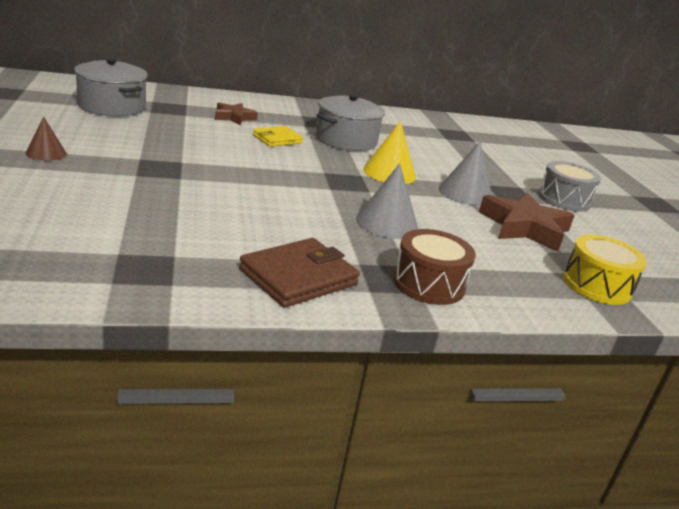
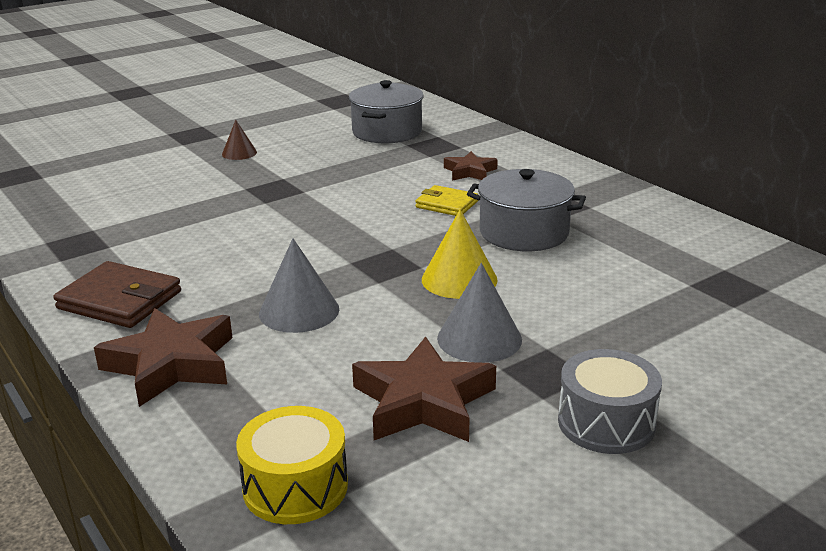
camera: 70 degrees right, 0 degrees up
brown drum [393,229,476,305] -> brown star [94,308,233,407]

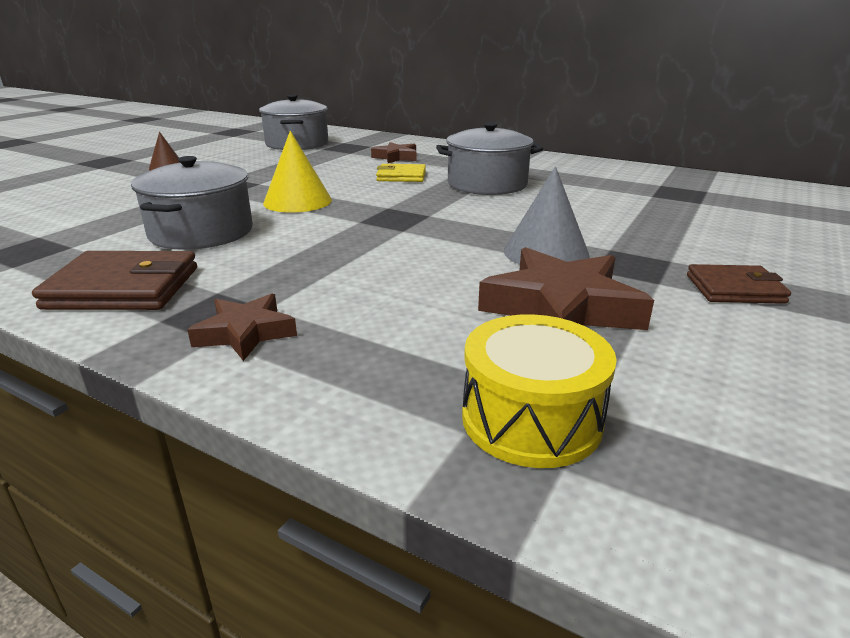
camera: 25 degrees left, 0 degrees up
brown star [94,308,233,407] -> brown star [187,294,297,361], size x0.58
grey cone [259,238,339,333] -> none
yellow cone [422,209,497,299] -> yellow cone moved to [263,131,332,213]
grey drum [558,349,662,454] -> brown wallet [687,264,791,304]
none -> grey pot [131,156,253,250]

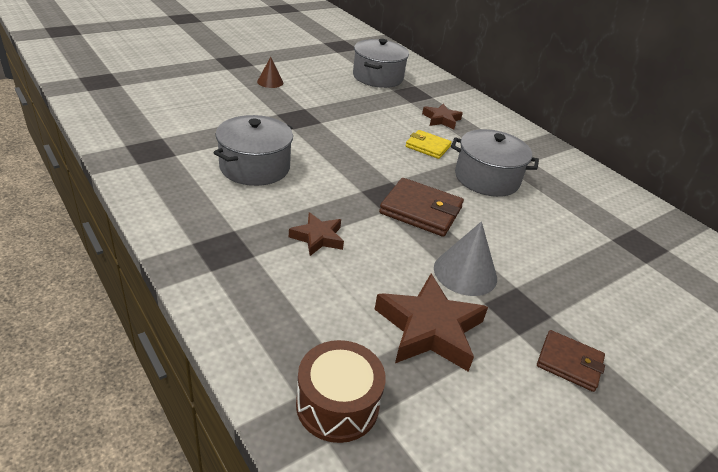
camera: 20 degrees right, 10 degrees up
brown wallet [32,251,197,310] -> brown wallet moved to [379,178,464,237]
brown star [187,294,297,361] -> brown star moved to [289,212,344,256]
yellow cone [263,131,332,213] -> none
yellow drum [462,314,617,468] -> brown drum [296,340,386,443]

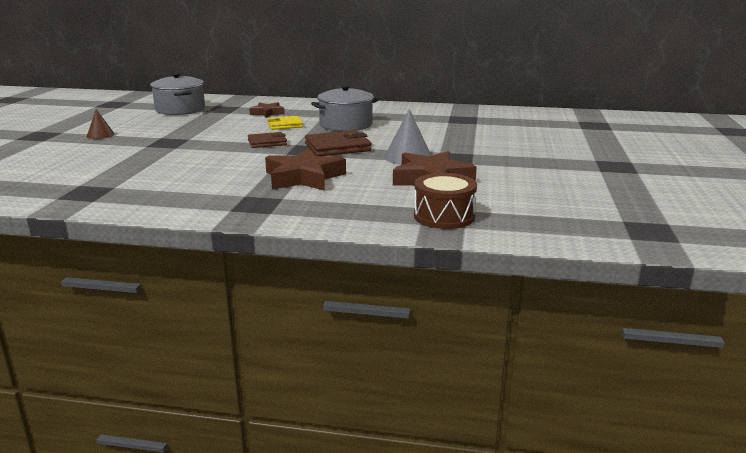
camera: 40 degrees left, 15 degrees down
grey pot [213,115,293,186] -> none
brown star [289,212,344,256] -> brown star [265,149,346,191], size x1.74
brown wallet [537,330,605,392] -> brown wallet moved to [248,132,287,148]

